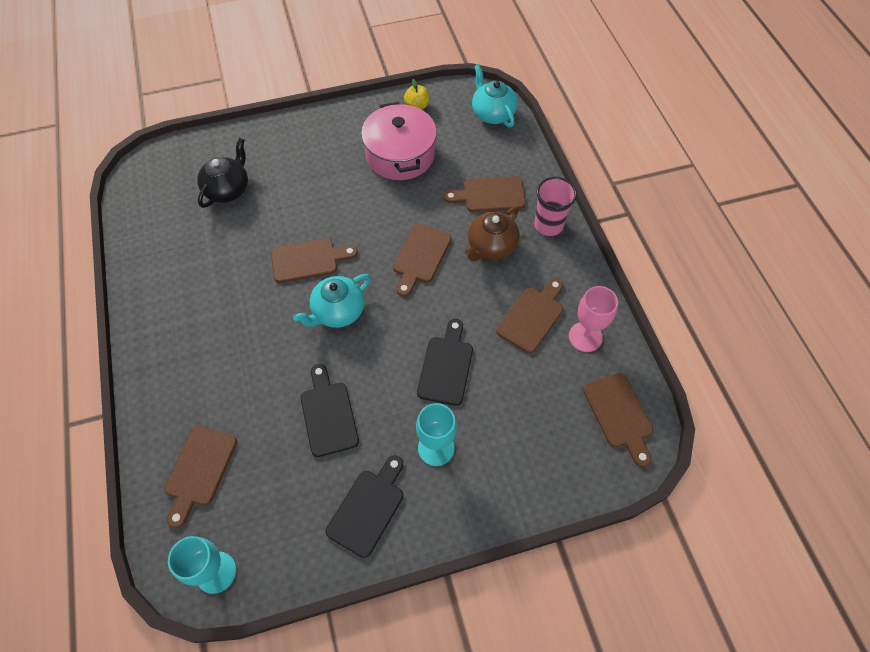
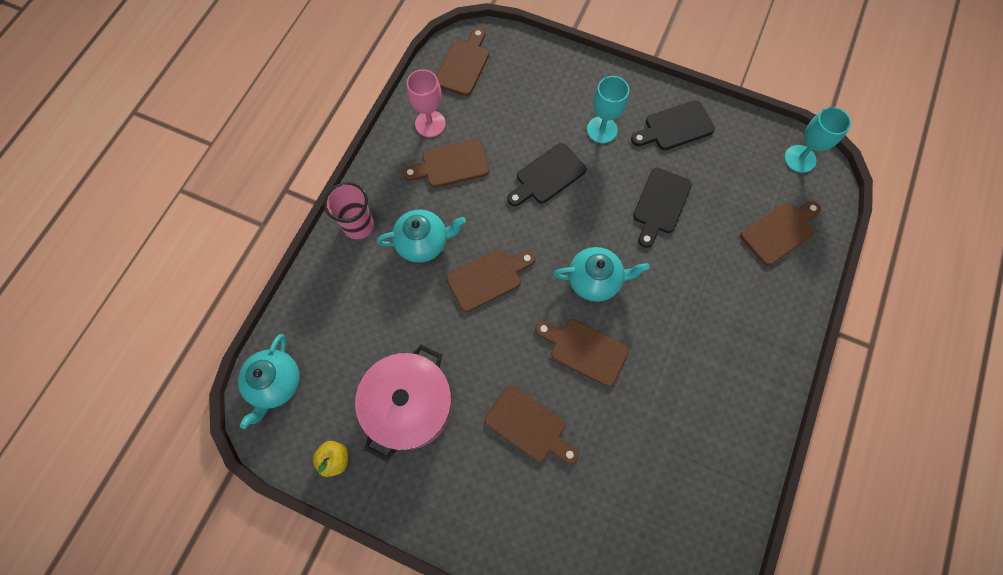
camera: 140 degrees left, 10 degrees up
black teapot [197,138,248,208] -> none
brown cutting board [443,176,526,212] -> brown cutting board moved to [485,385,579,464]
brown teapot [465,207,520,261] -> turquoise teapot [377,210,466,263]

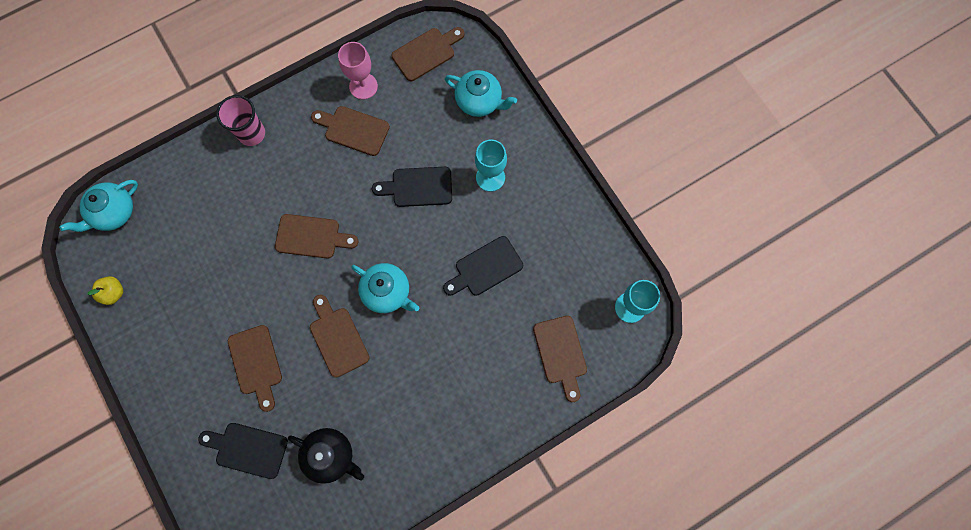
camera: 35 degrees right, 5 degrees up
pink pot [355,345,452,461] -> none
turquoise teapot [377,210,466,263] -> turquoise teapot moved to [445,70,517,117]
black cutting board [631,100,715,150] -> black cutting board moved to [198,423,288,479]
brown cutting board [740,201,821,266] -> brown cutting board turned 75 degrees clockwise [533,316,587,402]
none -> black teapot [288,428,364,484]

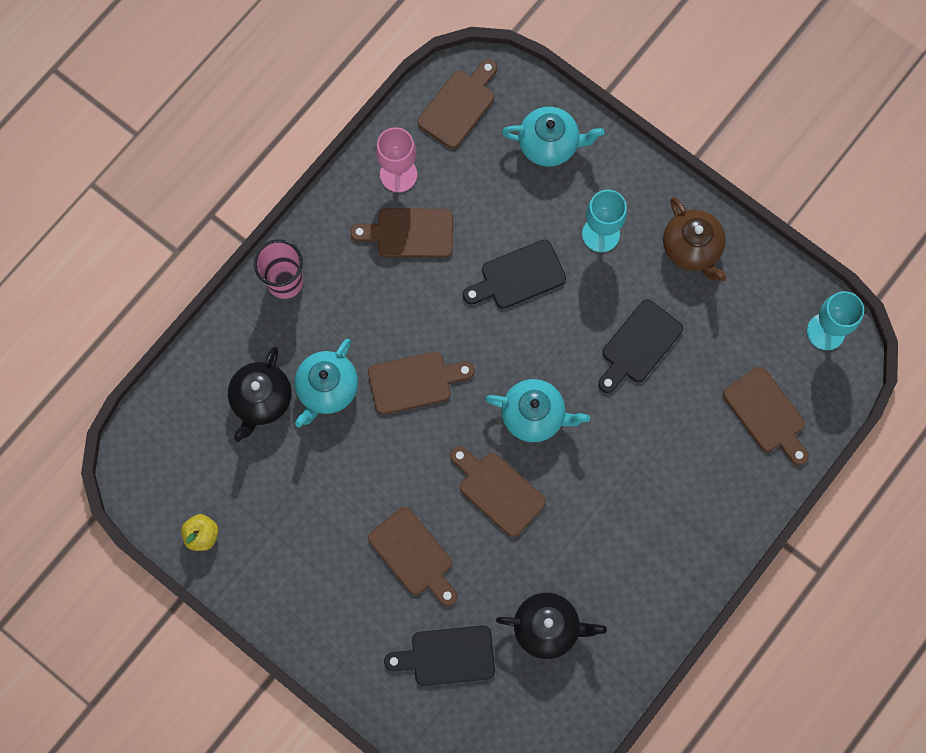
camera: 20 degrees left, 0 degrees up
turquoise teapot [59,180,138,232] -> turquoise teapot moved to [295,339,358,427]
none -> black teapot [228,347,291,442]
none -> brown teapot [663,197,726,281]

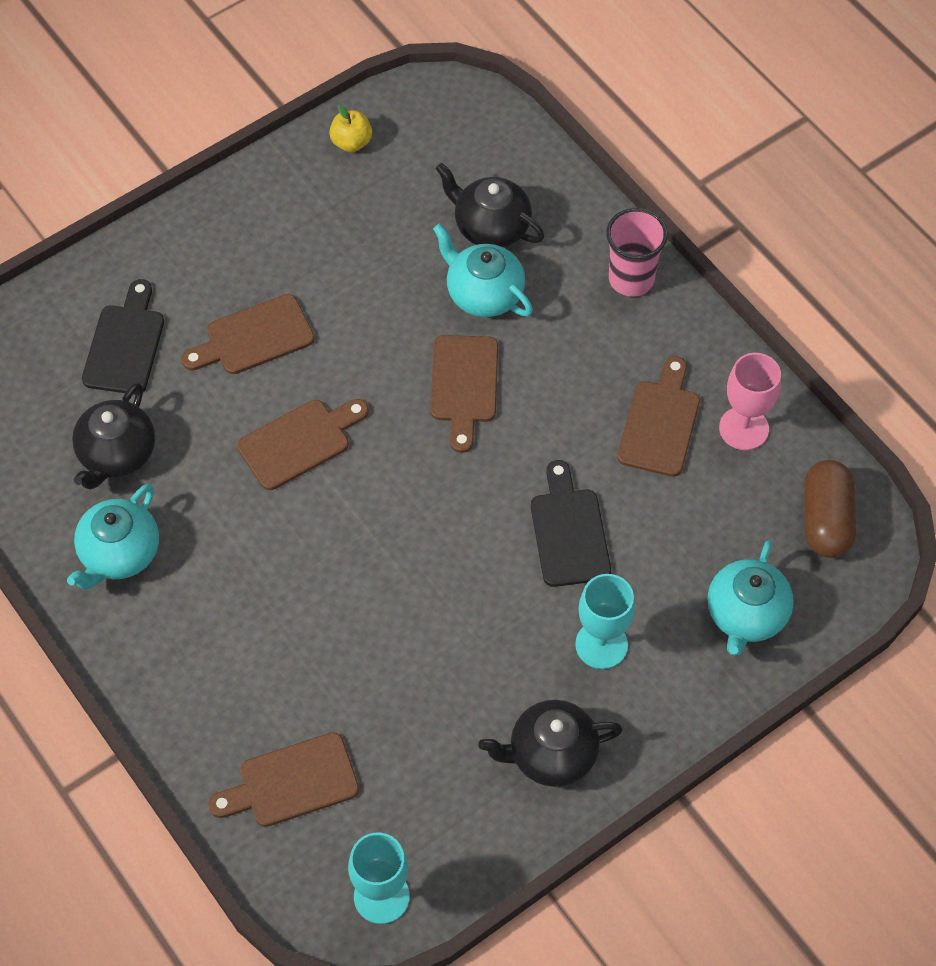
camera: 105 degrees right, 15 degrees down
brown cutting board [417,59,497,149] -> brown capsule [804,460,856,558]
turquoise teapot [485,379,590,442] -> turquoise teapot moved to [67,484,159,589]
black cutting board [598,299,683,393] -> none
brown teapot [663,197,726,281] -> black teapot [478,700,623,787]

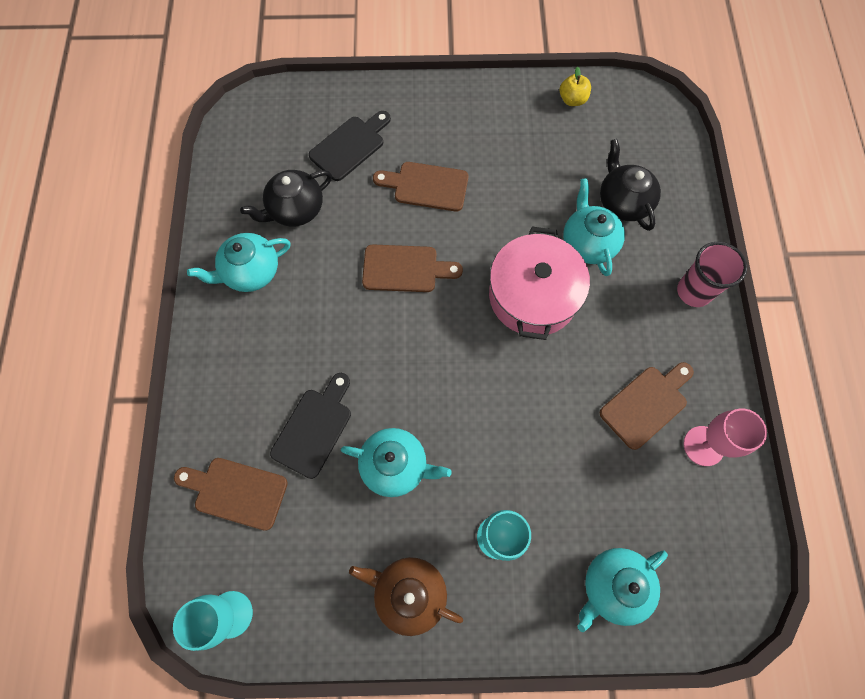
camera: 35 degrees right, 10 degrees up
brown cutting board [430,335,498,453] -> pink pot [489,227,590,340]
black teapot [478,700,623,787] -> brown teapot [349,557,463,636]
black cutting board [531,460,611,587] -> black cutting board moved to [270,373,351,479]
brown capsule [804,460,856,558] -> none
none -> turquoise teapot [341,428,452,497]

